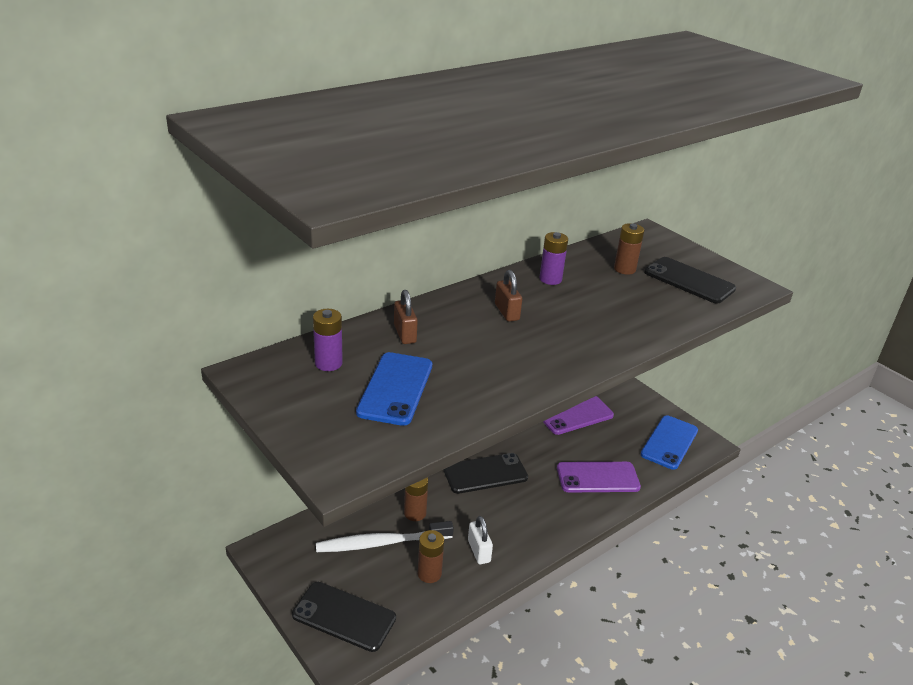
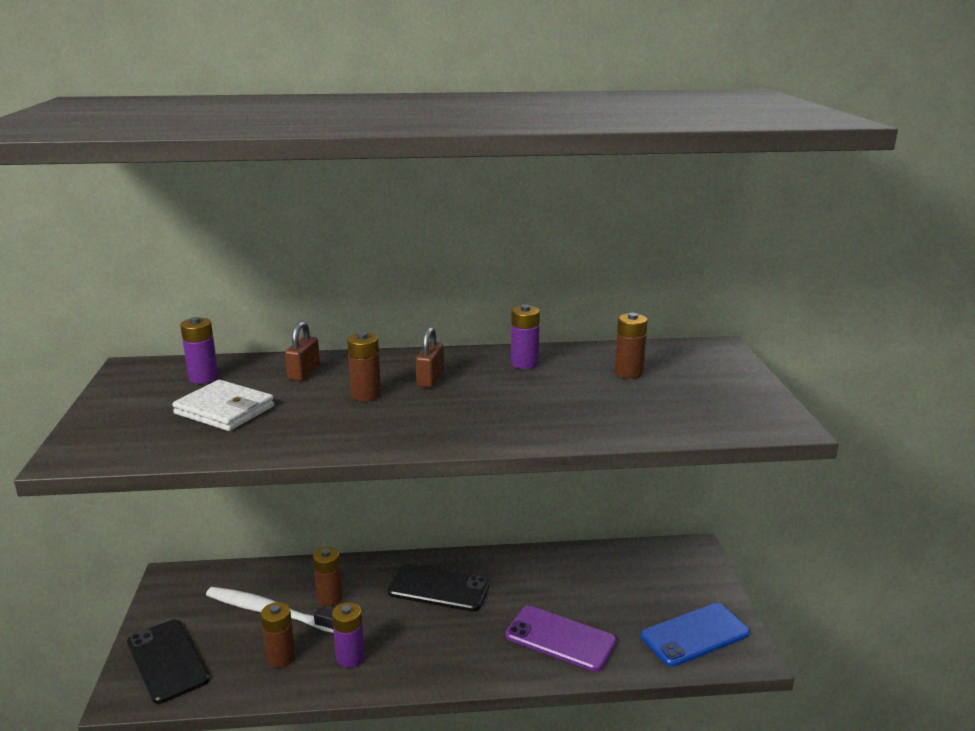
camera: 35 degrees right, 10 degrees down
blue phone [356,352,432,426] -> white wallet [172,380,274,431]
white padlock [468,516,493,564] -> purple battery [332,602,365,668]
purple phone [543,396,614,435] -> none
black phone [644,257,736,303] -> none
none -> brown battery [347,332,381,401]

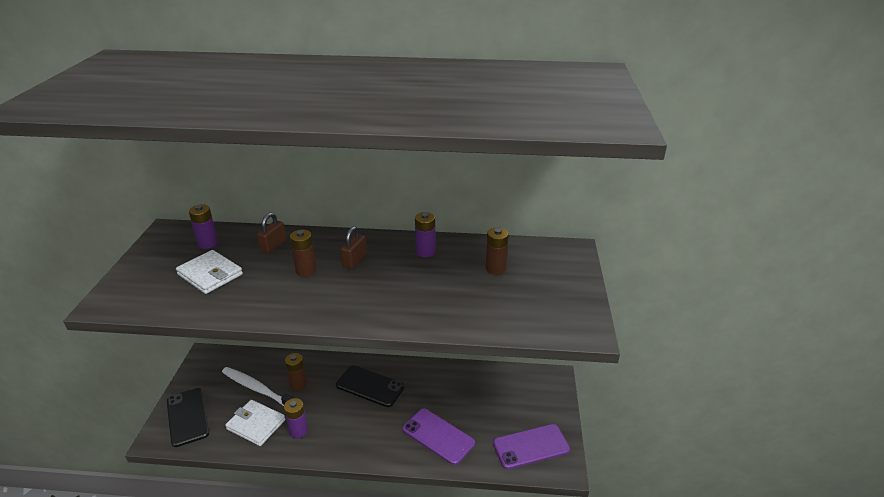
camera: 10 degrees right, 10 degrees up
brown battery [261,602,295,668] -> white wallet [225,400,285,446]
blue phone [641,603,750,667] -> purple phone [493,424,570,469]

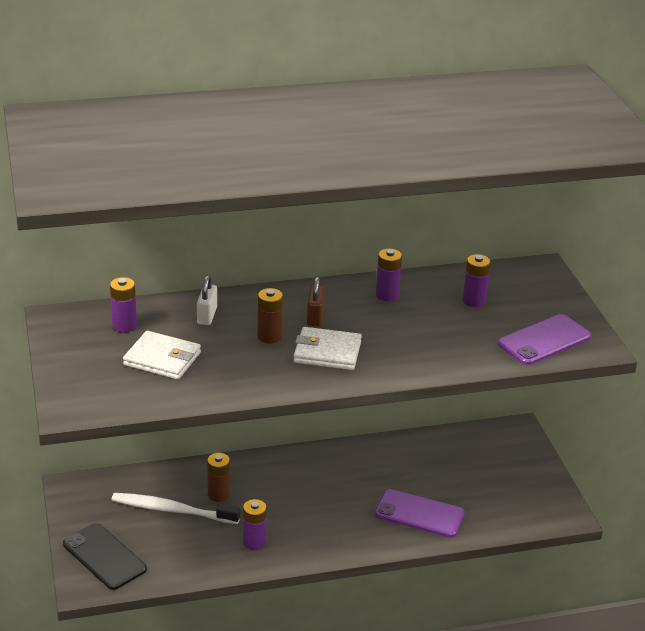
camera: 20 degrees left, 0 degrees up
white wallet [225,400,285,446] -> white wallet moved to [294,327,362,370]
brown padlock [257,213,286,253] -> white padlock [197,275,217,325]
black phone [336,365,405,407] -> none
brown battery [486,228,509,274] -> purple battery [463,254,491,307]
purple phone [493,424,570,469] -> purple phone moved to [498,314,591,365]

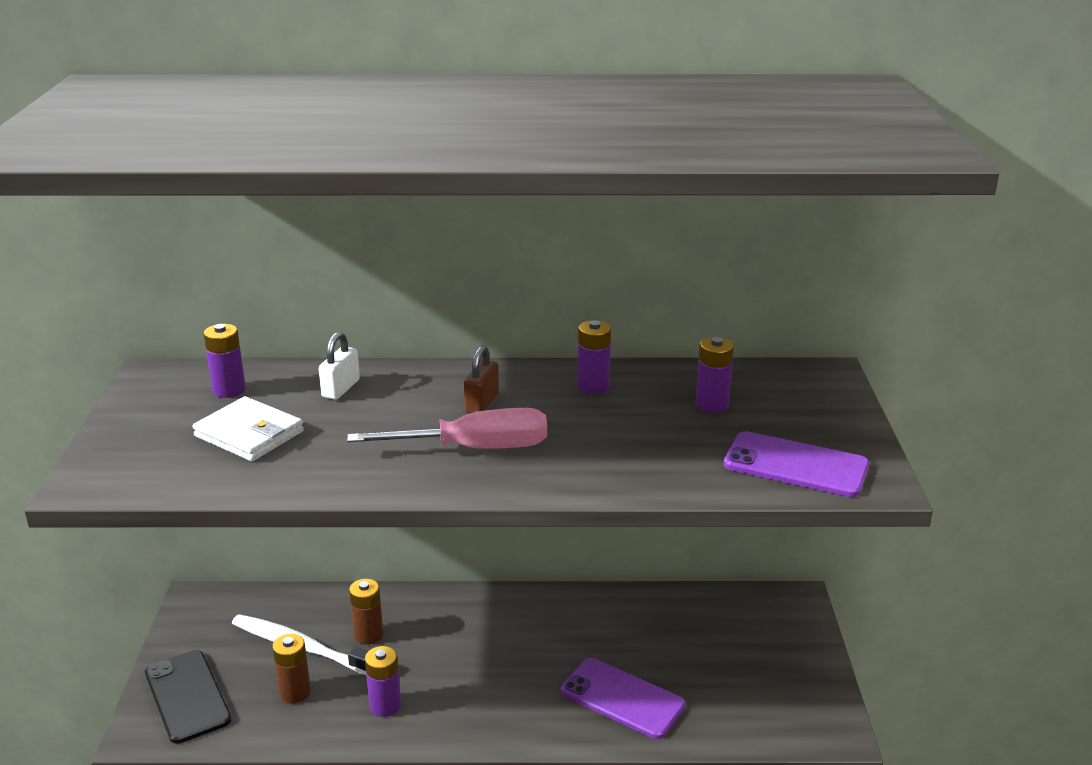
camera: 15 degrees right, 5 degrees down
brown battery [258,288,283,344] -> brown battery moved to [272,634,311,704]
white wallet [294,327,362,370] -> pink screwdriver [347,408,547,449]
purple phone [498,314,591,365] -> purple phone turned 45 degrees clockwise [724,431,870,497]

